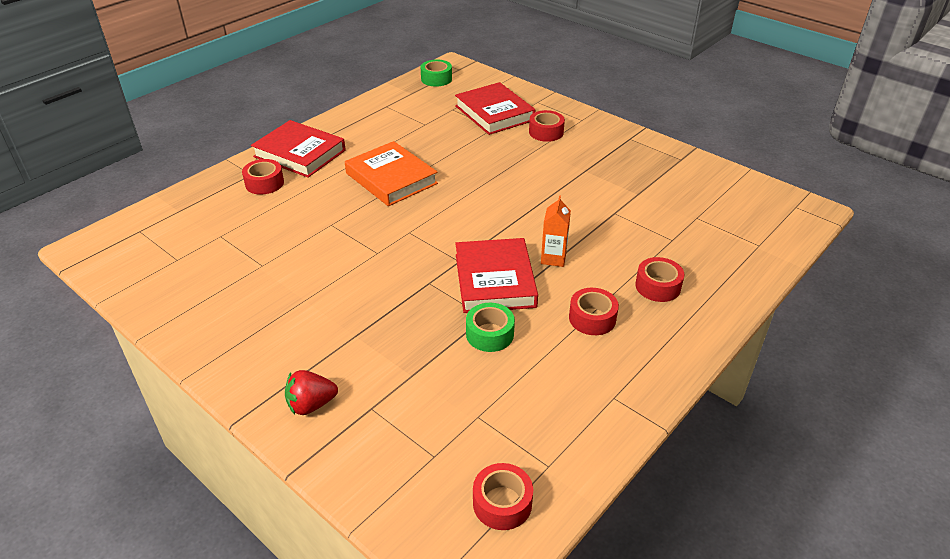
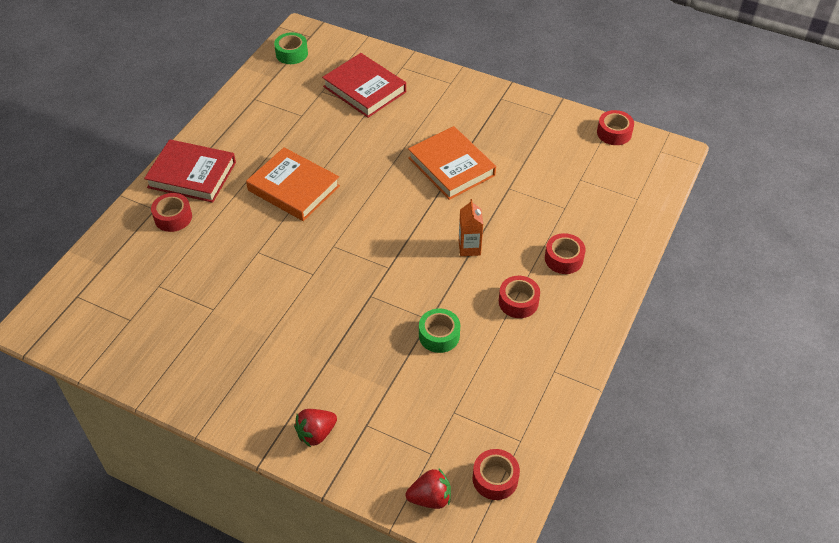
camera: 15 degrees left, 10 degrees up
red book [455,238,538,313] -> none
red tape [529,110,565,142] -> red tape moved to [597,110,634,145]
none -> red strawberry [405,469,451,509]
none -> orange book [408,126,496,200]

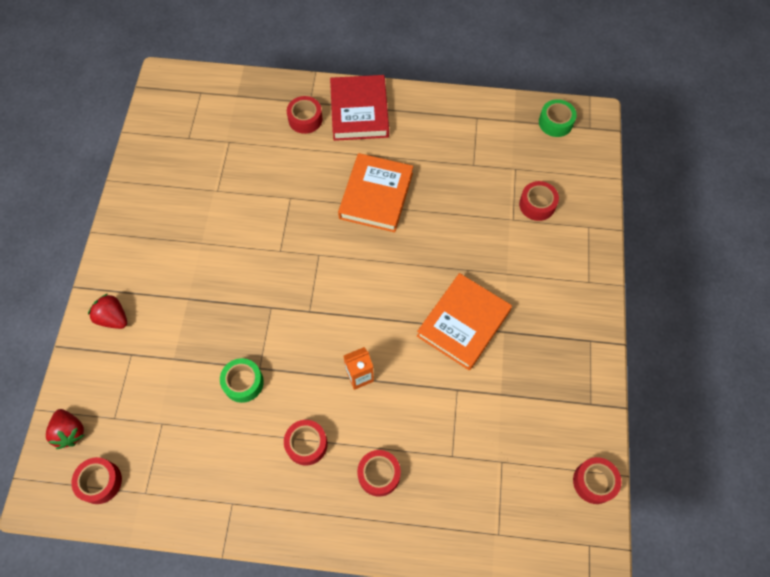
camera: 70 degrees right, 15 degrees up
red book [322,53,406,118] -> red tape [519,181,559,221]

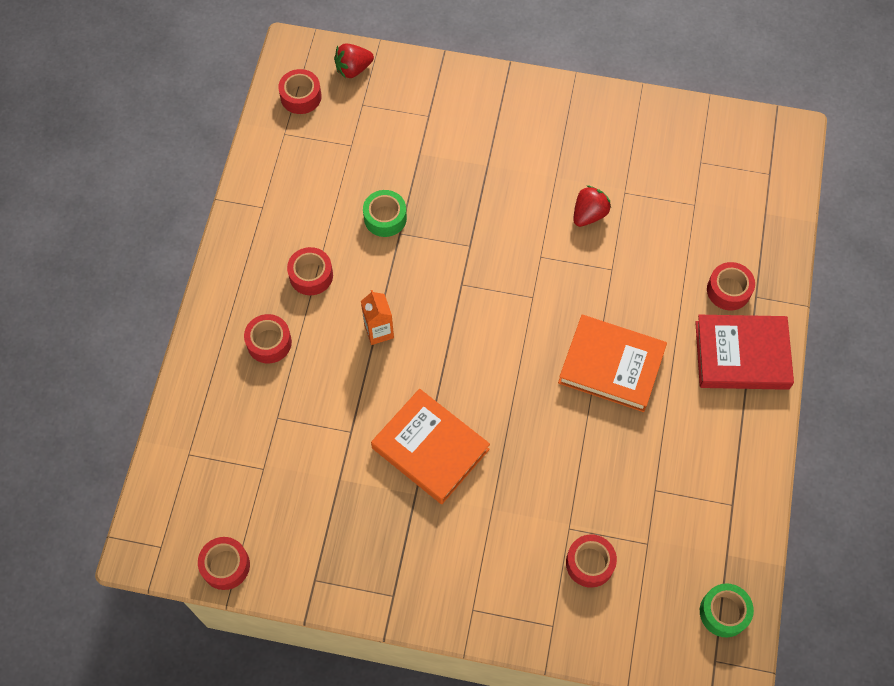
camera: 95 degrees right, 0 degrees up
red strawberry [88,294,127,329] -> red strawberry moved to [573,185,611,227]

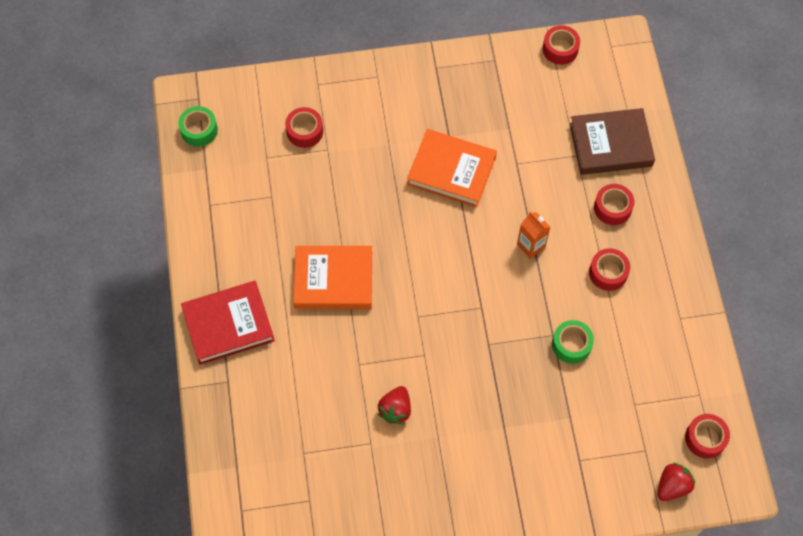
camera: 160 degrees right, 0 degrees up
red tape [707,262,755,310] -> none
none -> brown book [570,108,655,175]

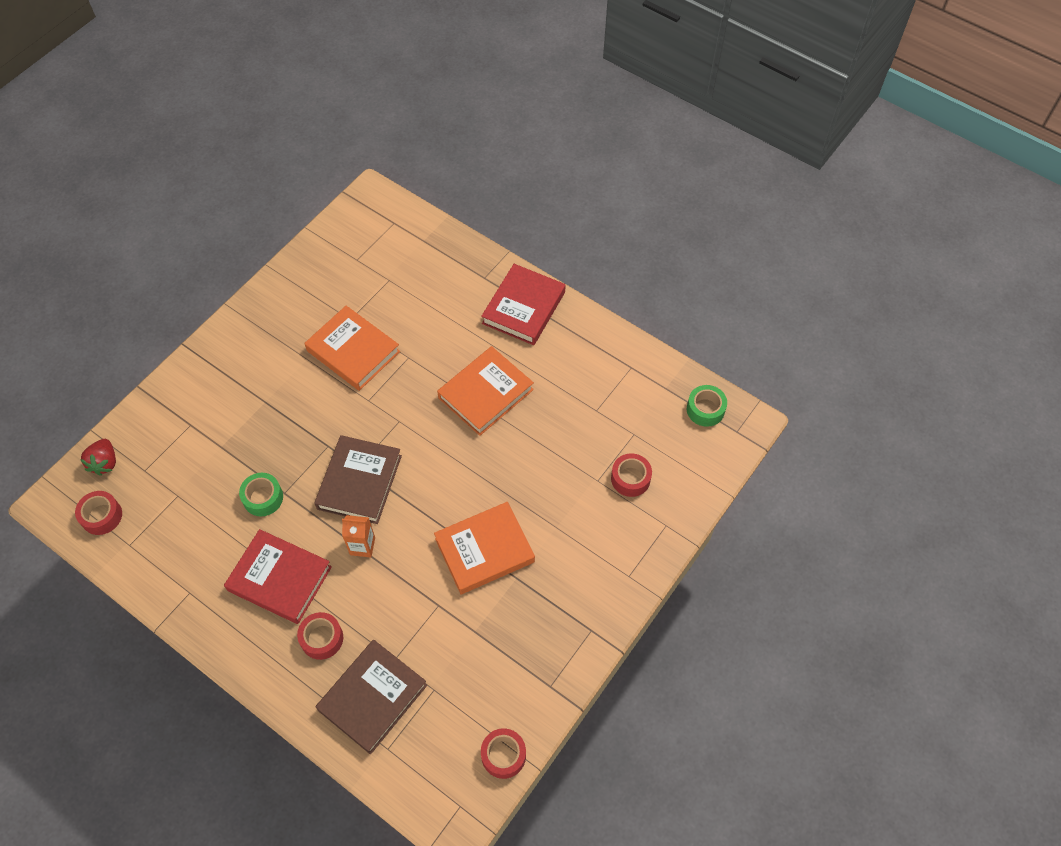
camera: 135 degrees right, 5 degrees down
red strawberry [378,386,411,424] -> orange book [304,306,400,391]
red tape [589,248,630,291] -> red book [224,529,332,624]
none -> brown book [314,435,402,524]

